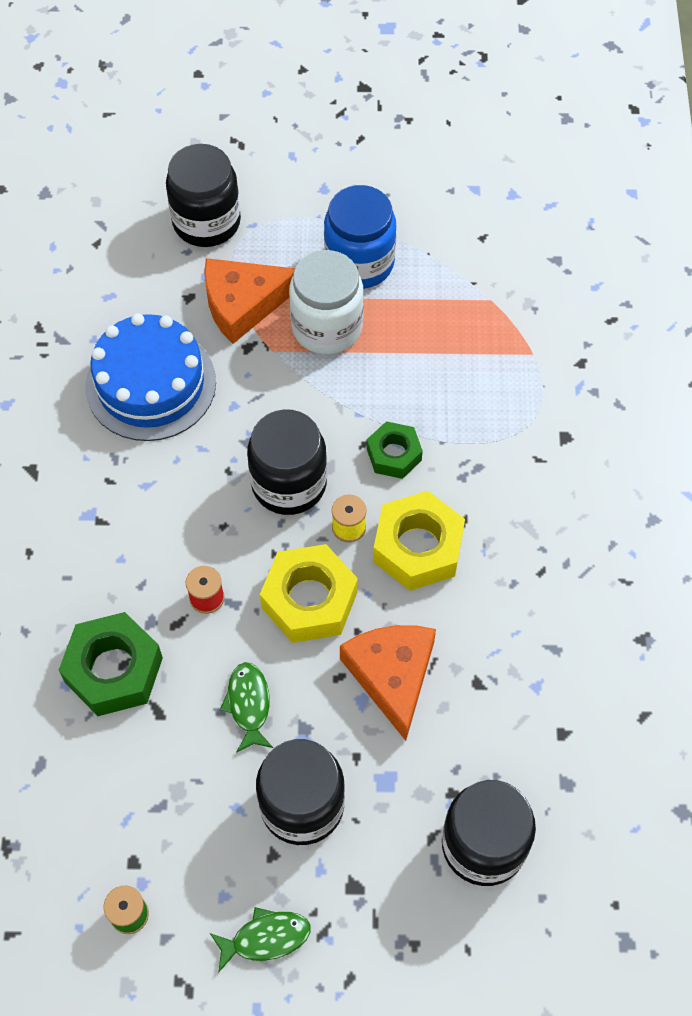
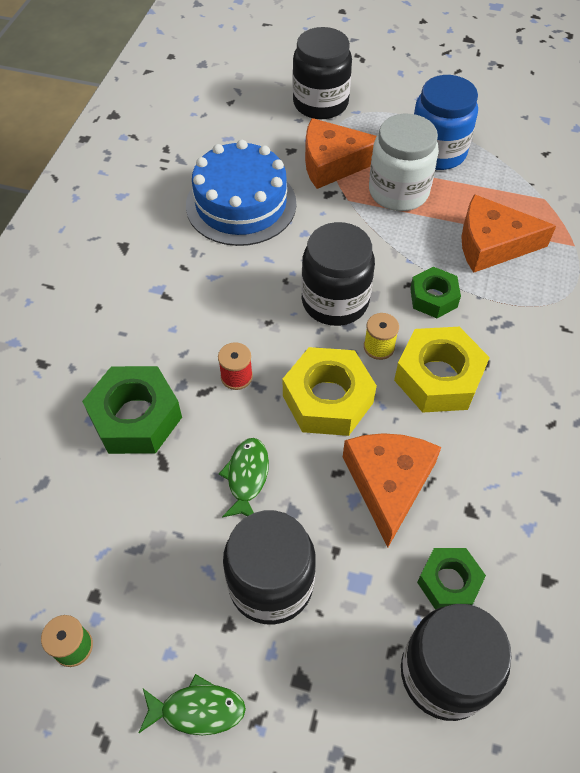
camera: 15 degrees right, 5 degrees down
none -> green nut [417,548,486,610]
none -> orange cheese [461,194,556,273]

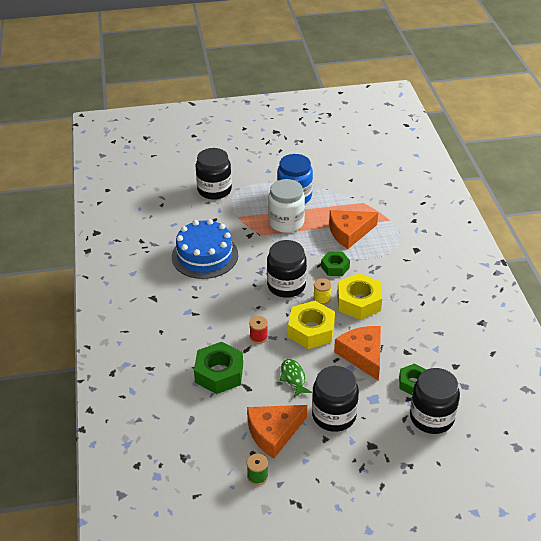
camera: 25 degrees left, 15 degrees down
green fish [139,674,246,735] -> none
orange cheese [305,118,377,189] -> orange cheese moved to [247,405,307,459]

